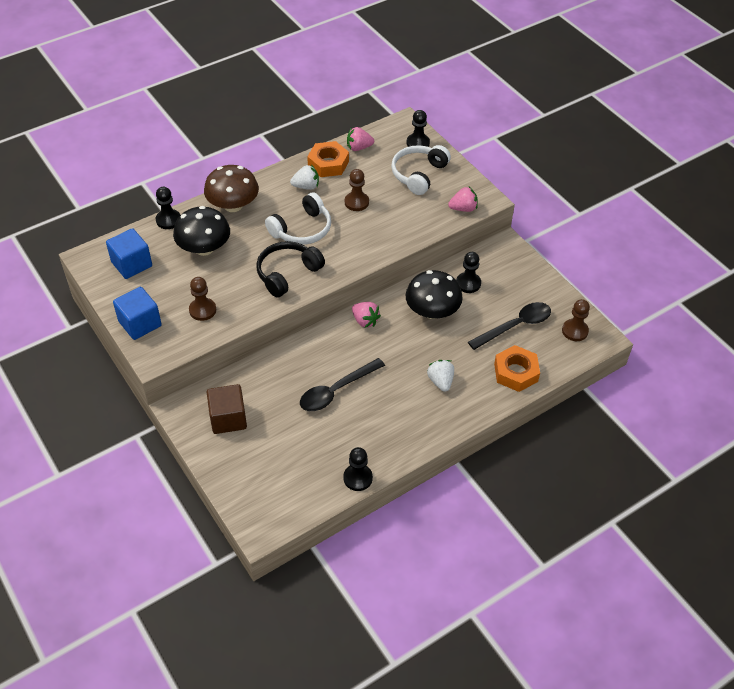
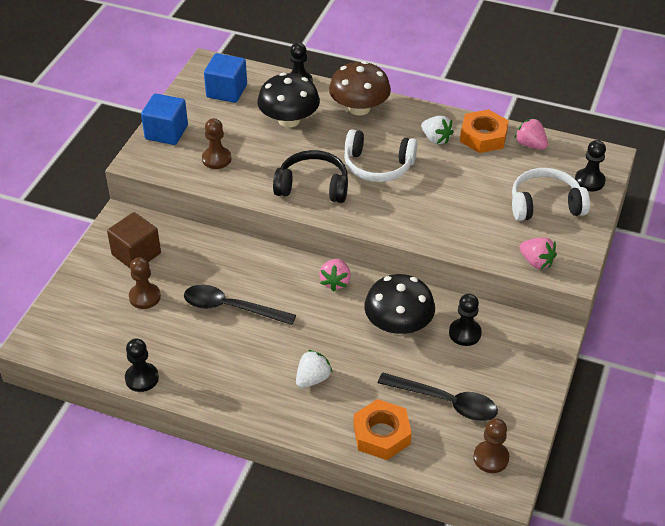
camera: 55 degrees right, 5 degrees down
brown pawn [345,169,369,211] -> brown pawn moved to [129,257,161,309]

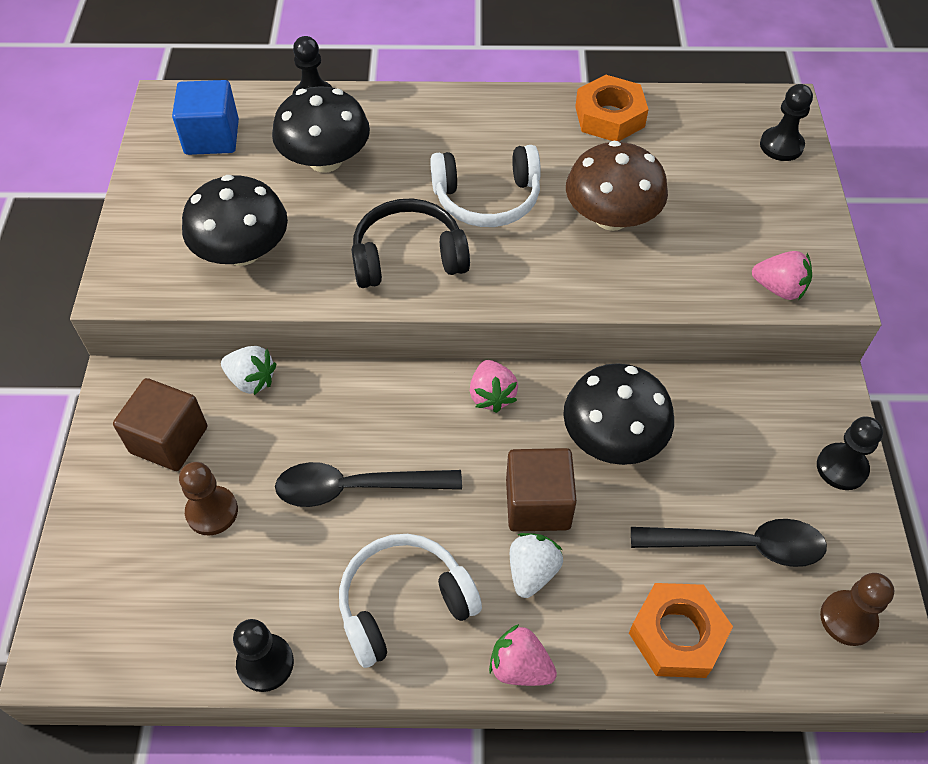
camera: 20 degrees left, 10 degrees up
blue cube [141,93,188,145] -> none
brown pawn [202,118,231,169] -> black mushroom [182,175,288,266]
brown mushroom [329,61,391,116] -> brown mushroom moved to [566,141,668,231]
white strawberry [421,116,454,144] -> white strawberry moved to [221,346,276,395]
black pawn [449,294,482,346] -> black pawn moved to [817,416,883,490]
white headphones [512,168,590,221] -> white headphones moved to [339,534,482,668]
pink strawberry [515,118,548,150] -> pink strawberry moved to [489,624,557,686]
none -> brown cube [506,448,577,532]

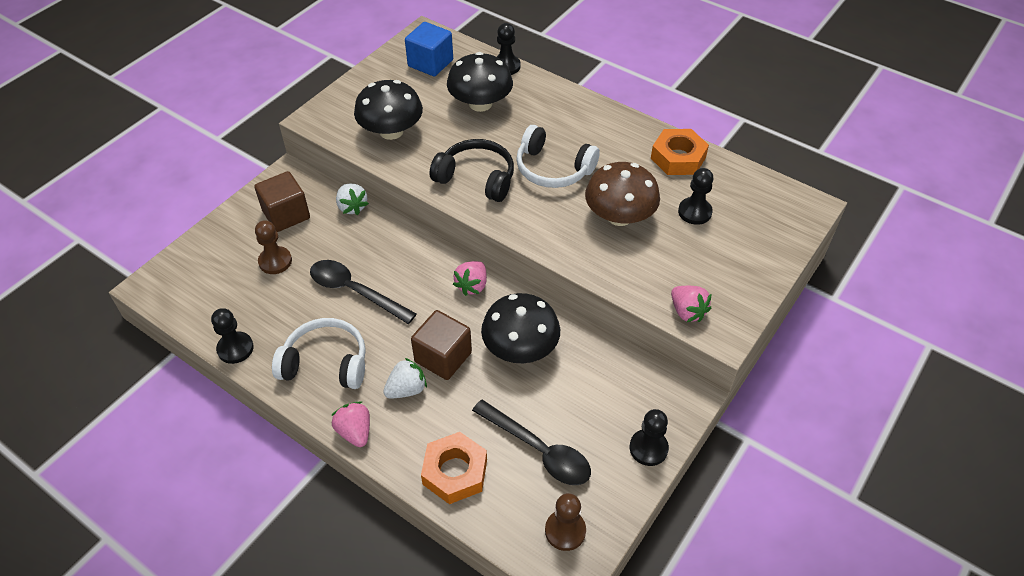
camera: 35 degrees right, 5 degrees down
black pawn [760,84,813,161] -> black pawn moved to [678,168,714,225]

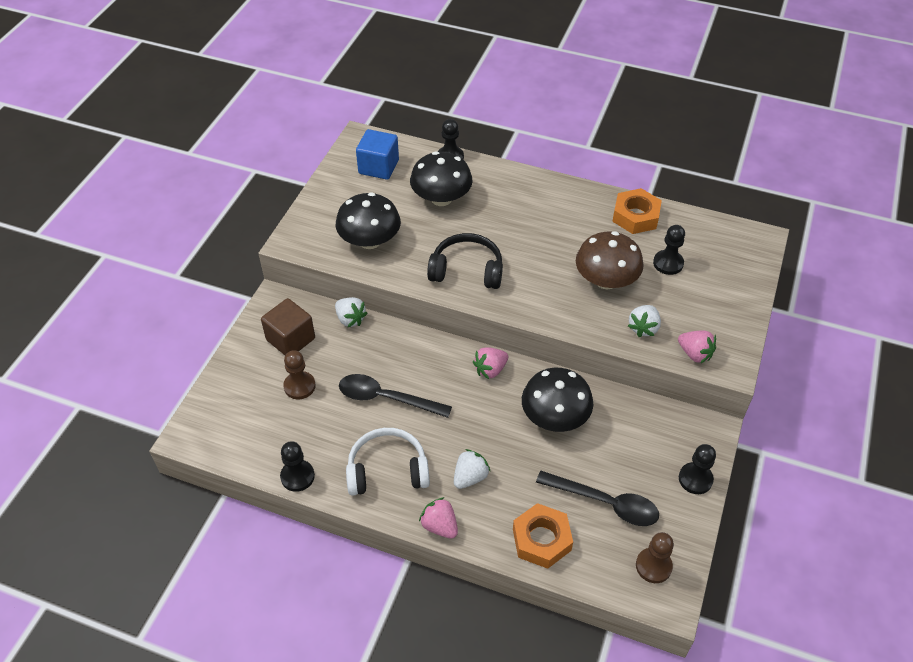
camera: 15 degrees left, 0 degrees up
brown cube [411,310,472,380] -> none
pink strawberry [453,261,487,296] -> pink strawberry turned 45 degrees clockwise [473,347,508,379]
white headphones [516,125,600,188] -> none
none -> white strawberry [628,305,661,337]

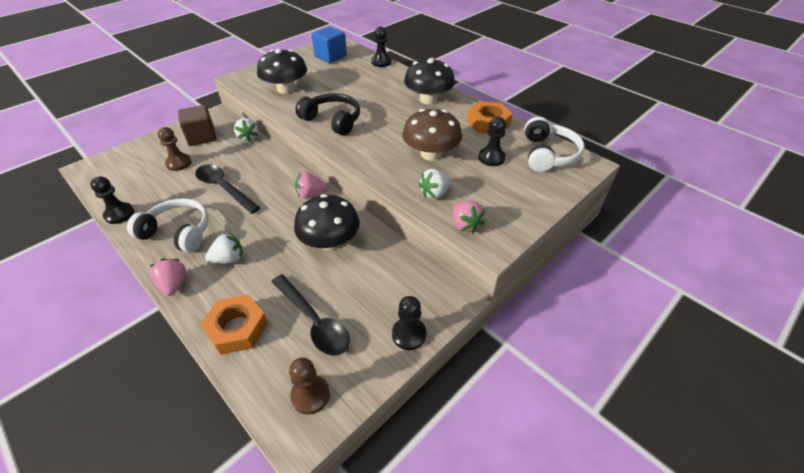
camera: 25 degrees right, 5 degrees down
black mushroom [410,151,473,206] -> black mushroom moved to [404,58,455,104]
none -> white headphones [525,117,585,172]

